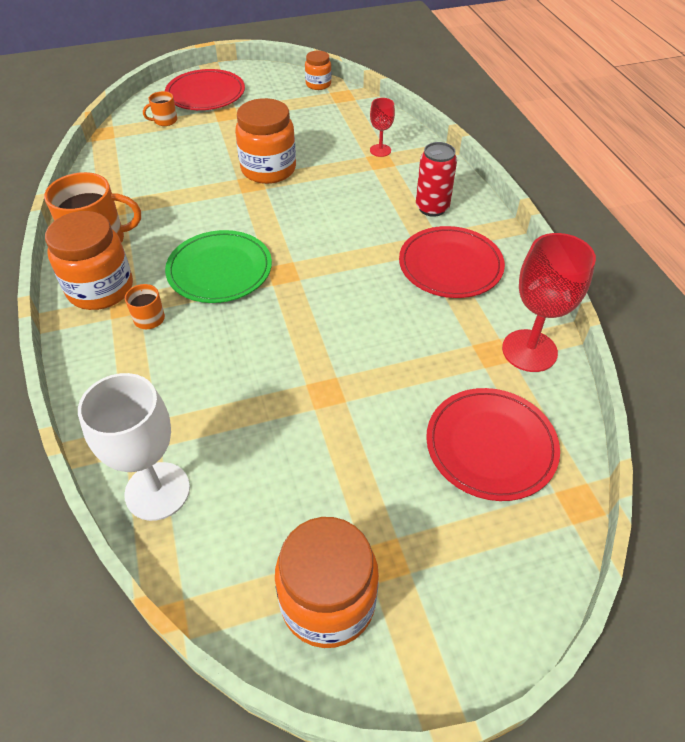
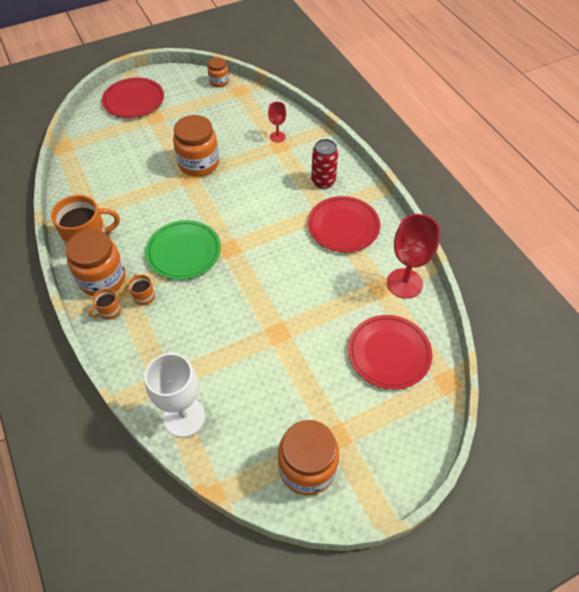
camera: 10 degrees left, 5 degrees up
orange mug [143,91,177,126] -> orange mug moved to [89,288,121,320]

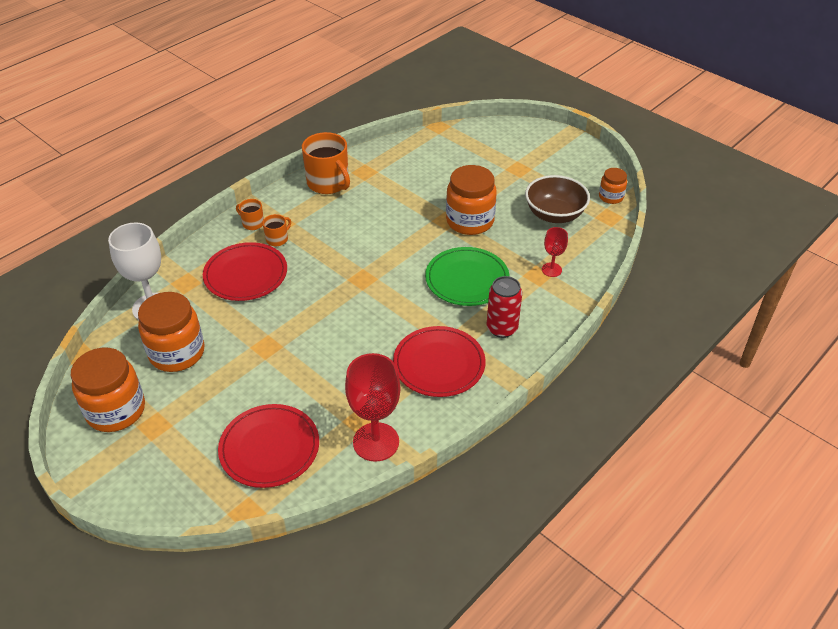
camera: 70 degrees right, 10 degrees down
orange jar [66,229,125,296] -> orange jar moved to [138,292,205,372]
red plate [102,77,164,118] -> red plate moved to [203,242,287,301]
green plate [145,220,221,280] -> green plate moved to [425,247,510,306]
none -> brown bowl [525,175,590,223]

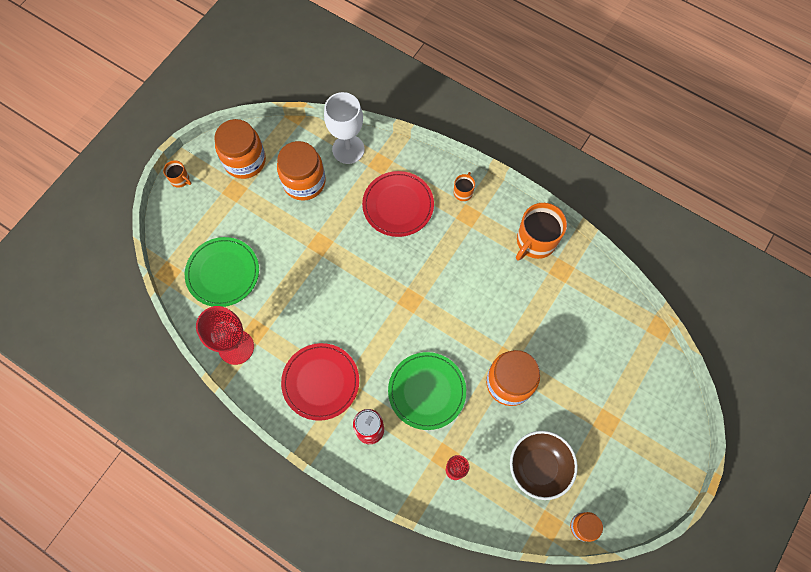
camera: 80 degrees right, 25 degrees up
red plate [218,404,319,488] -> green plate [185,237,259,307]
orange mug [262,214,291,246] -> orange mug moved to [163,160,191,188]

